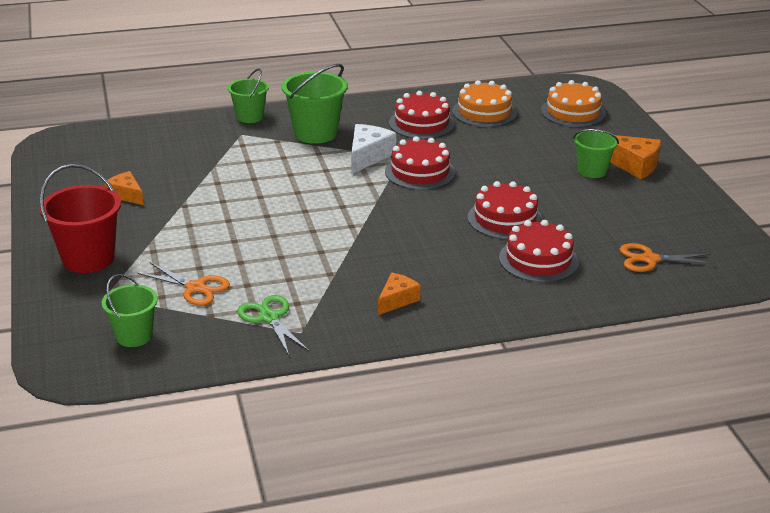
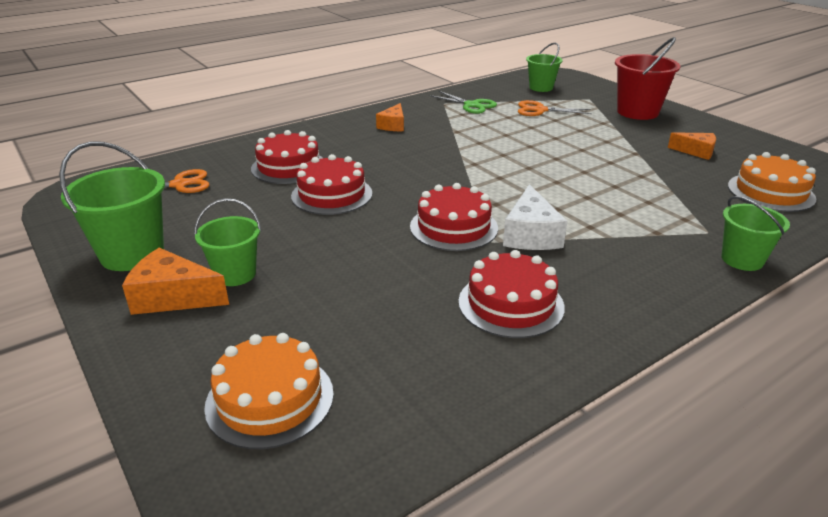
camera: 160 degrees right, 0 degrees up
green bucket [282,64,348,144] -> green bucket moved to [59,142,165,271]
orange cake [452,80,517,127] -> orange cake moved to [728,152,816,212]

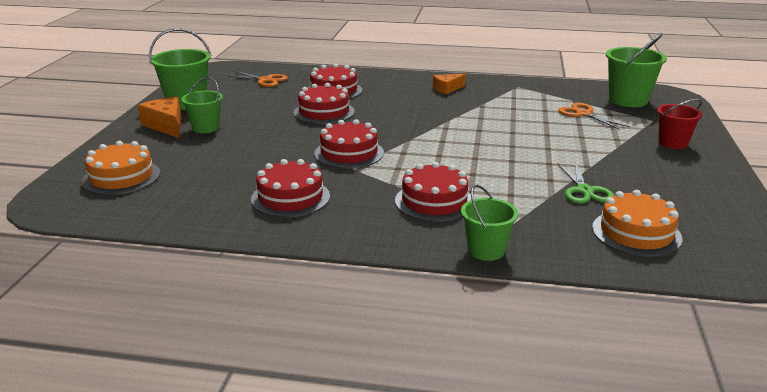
camera: 45 degrees right, 5 degrees down
green scissors [430,91,497,114] -> green scissors moved to [558,162,614,204]
white cheese [503,184,567,250] -> none
green bucket [526,43,563,92] -> green bucket [606,33,667,107], size x1.57
red bucket [615,37,680,120] -> red bucket [657,99,703,149], size x0.64
orange cheese [668,132,716,160] -> none
none -> red cake [395,162,471,222]

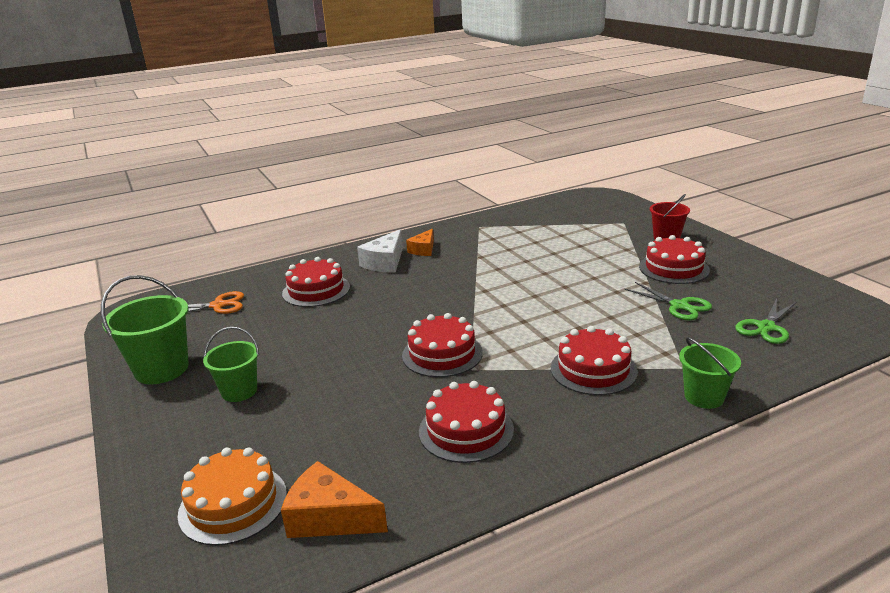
camera: 35 degrees left, 0 degrees up
orange cheese [138,97,181,138] -> orange cheese moved to [281,461,388,538]
red cake [294,83,355,124] -> red cake moved to [639,235,710,284]
orange scissors [558,103,630,130] -> none
orange cake [592,190,682,257] -> green scissors [735,299,796,344]
green bucket [606,33,667,107] -> none
none -> white cheese [357,229,403,273]

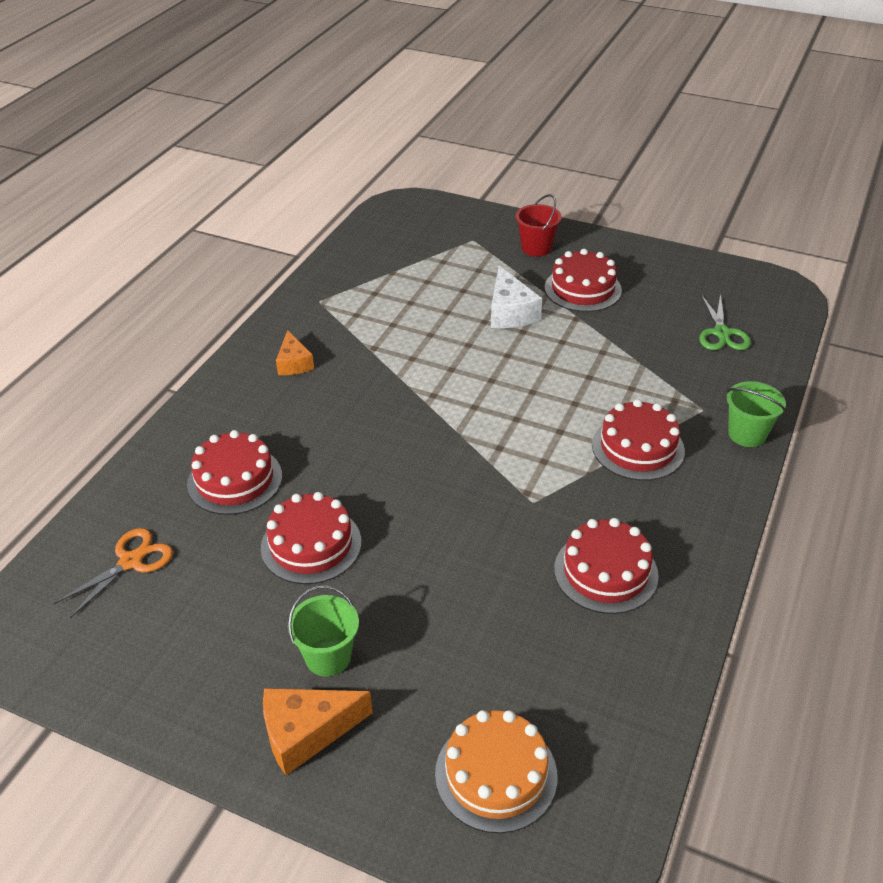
camera: 40 degrees left, 15 degrees up
green bucket [101,275,189,384] -> none
orange cheese [281,461,388,538] -> orange cheese moved to [263,688,372,775]
white cheese [357,229,403,273] -> white cheese moved to [491,265,542,328]
red cake [402,313,483,377] -> red cake moved to [261,492,361,584]
green scissors [624,282,712,320] -> none

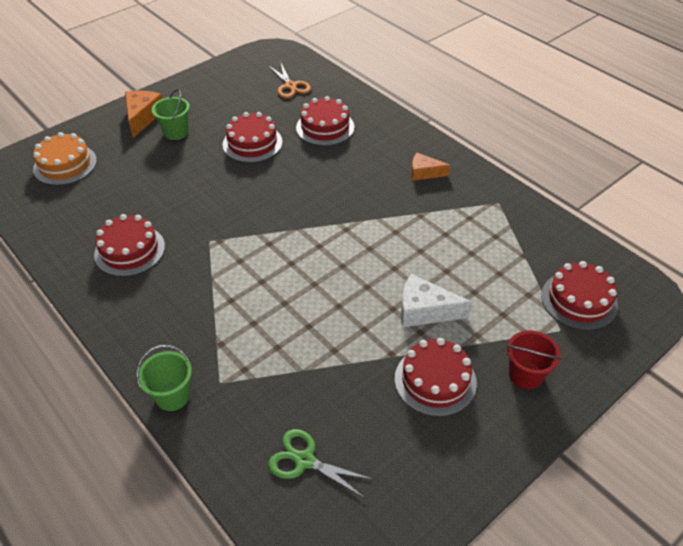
camera: 115 degrees right, 5 degrees up
red cake [592,399,685,481] -> red cake moved to [541,261,618,330]

